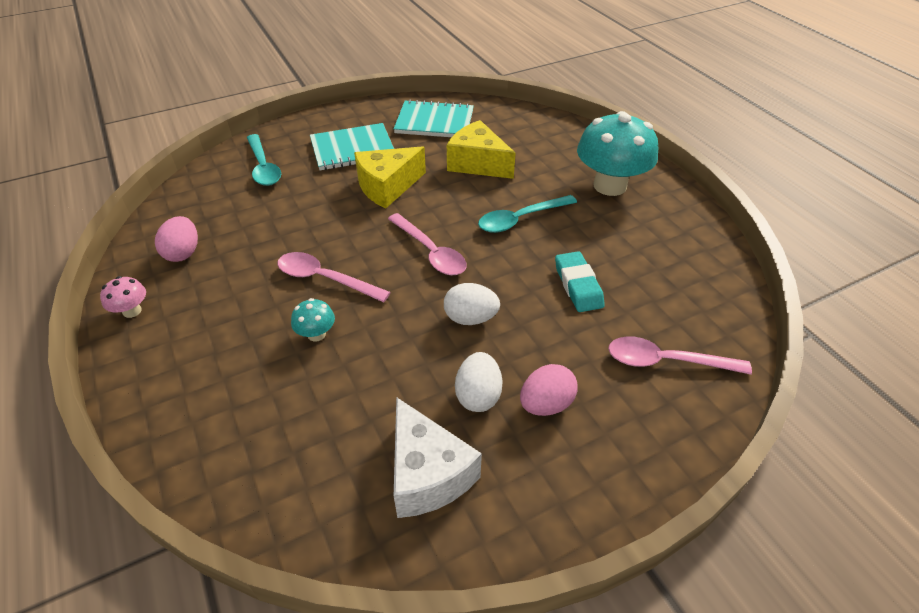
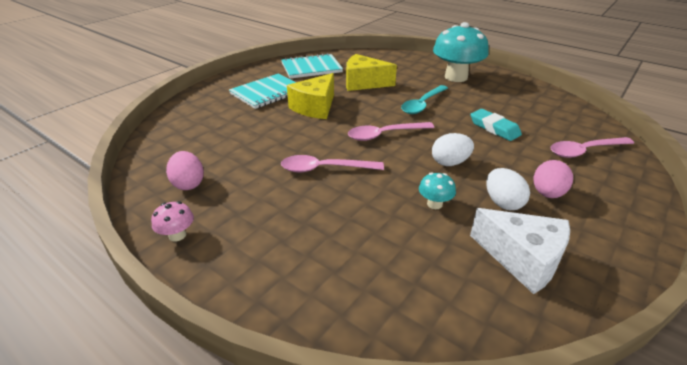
camera: 25 degrees left, 10 degrees down
turquoise spoon [247,134,281,186] -> none
turquoise mushroom [291,298,335,342] -> turquoise mushroom moved to [419,172,456,209]
pink spoon [388,213,467,275] -> pink spoon turned 135 degrees clockwise [348,122,434,141]

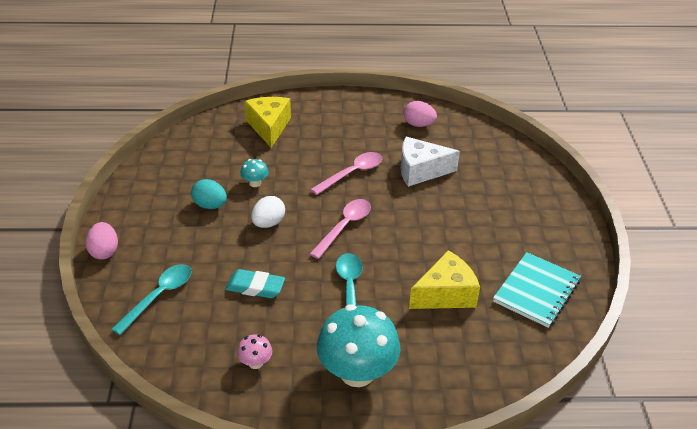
camera: 140 degrees right, 5 degrees up
pink mushroom [151,201,194,242] -> pink mushroom moved to [237,334,272,369]
turquoise notebook [229,74,296,109] -> none
yellow cheese [287,73,334,119] -> yellow cheese moved to [244,97,291,148]
white cheese [470,208,570,294] -> white cheese moved to [401,137,460,187]
white egg [487,168,530,210] -> turquoise egg [191,179,227,209]
pink egg [534,160,573,198] -> pink egg moved to [85,222,118,260]
pink spoon [551,137,634,158] -> turquoise spoon [111,264,192,335]

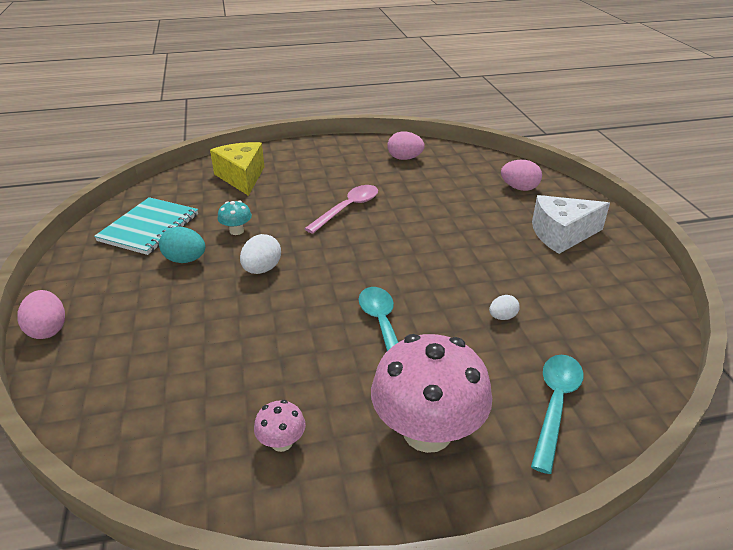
camera: 10 degrees left, 5 degrees down
turquoise spoon [111,264,192,335] -> turquoise spoon moved to [531,355,584,474]
turquoise eraser [225,269,285,298] -> none
pink spoon [310,199,371,259] -> none
turquoise mushroom [317,304,400,387] -> pink mushroom [371,334,492,453]
white cheese [401,137,460,187] -> white cheese moved to [532,195,610,254]
yellow cheese [409,250,480,309] -> white egg [489,295,520,320]
turquoise notebook [493,252,581,328] -> turquoise notebook moved to [94,197,198,255]
none -> pink egg [501,160,542,191]

